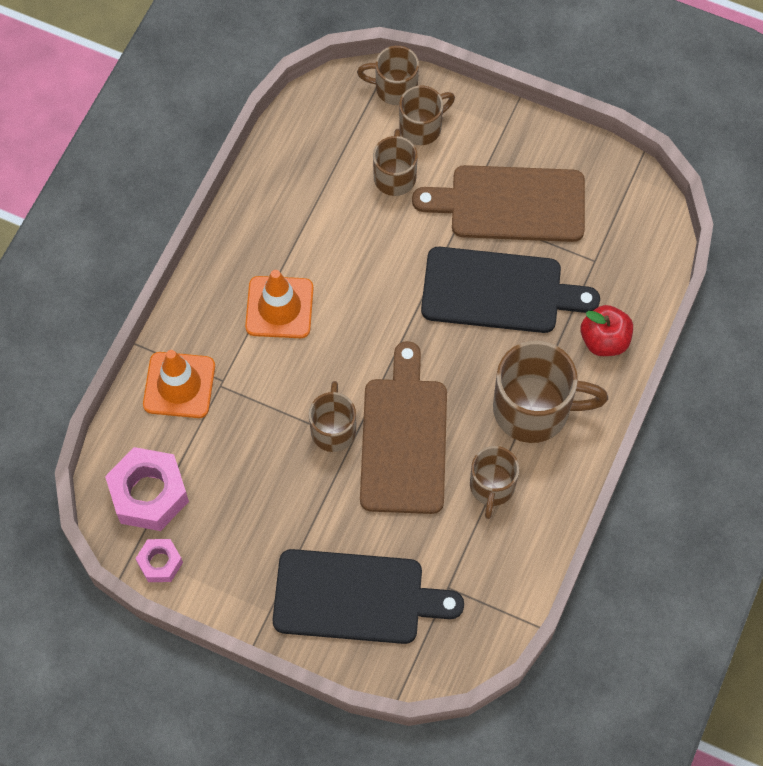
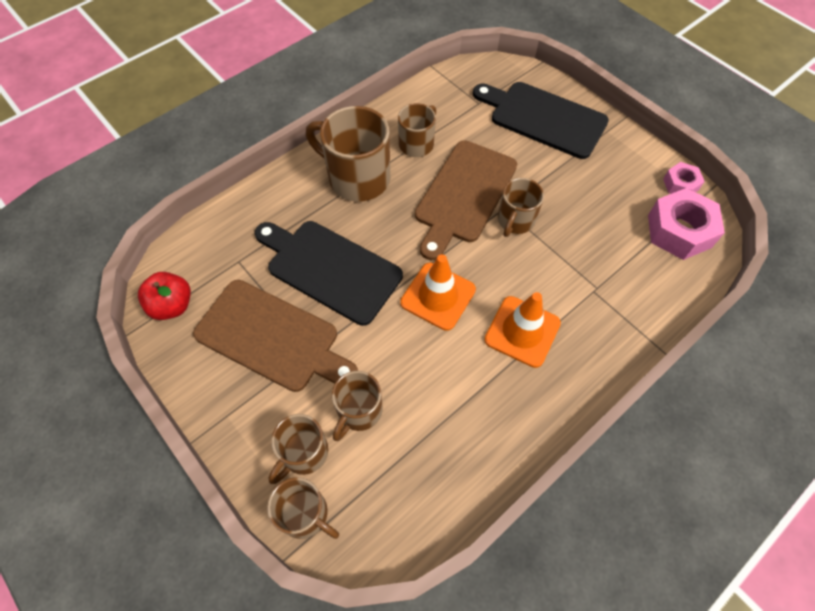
camera: 155 degrees left, 5 degrees down
orange traffic cone [143,350,215,418] -> orange traffic cone moved to [400,254,476,331]
brown mug [399,86,455,145] -> brown mug turned 45 degrees counterclockwise [269,414,328,484]
red apple [581,305,633,356] -> red apple moved to [138,272,191,320]

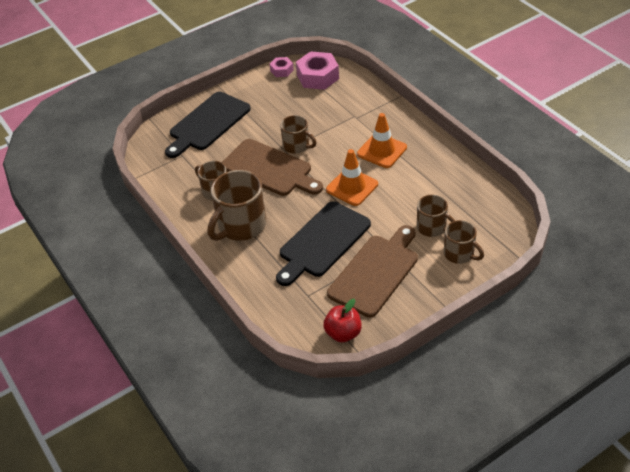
camera: 80 degrees left, 15 degrees down
brown mug [267,477,339,539] -> none

